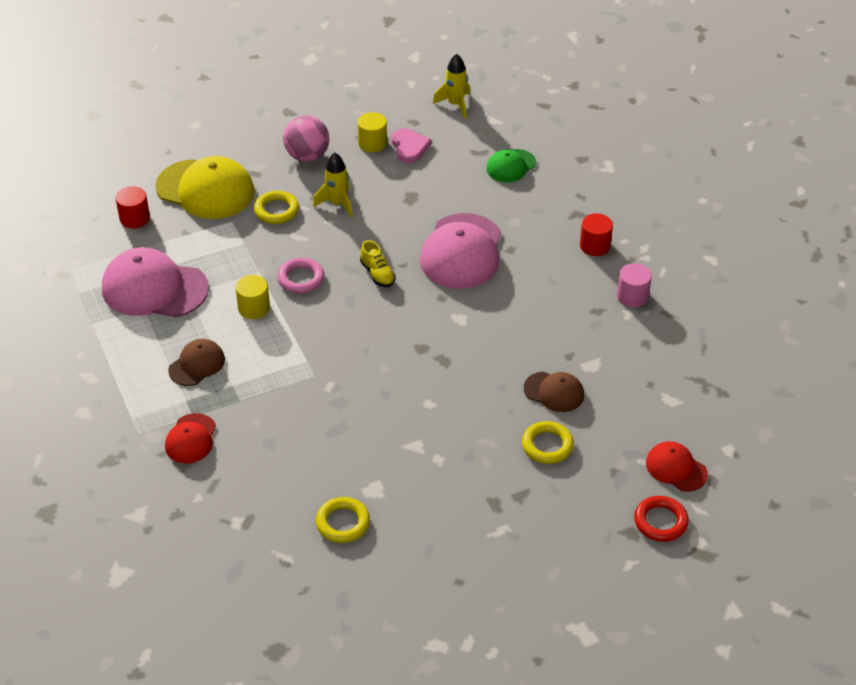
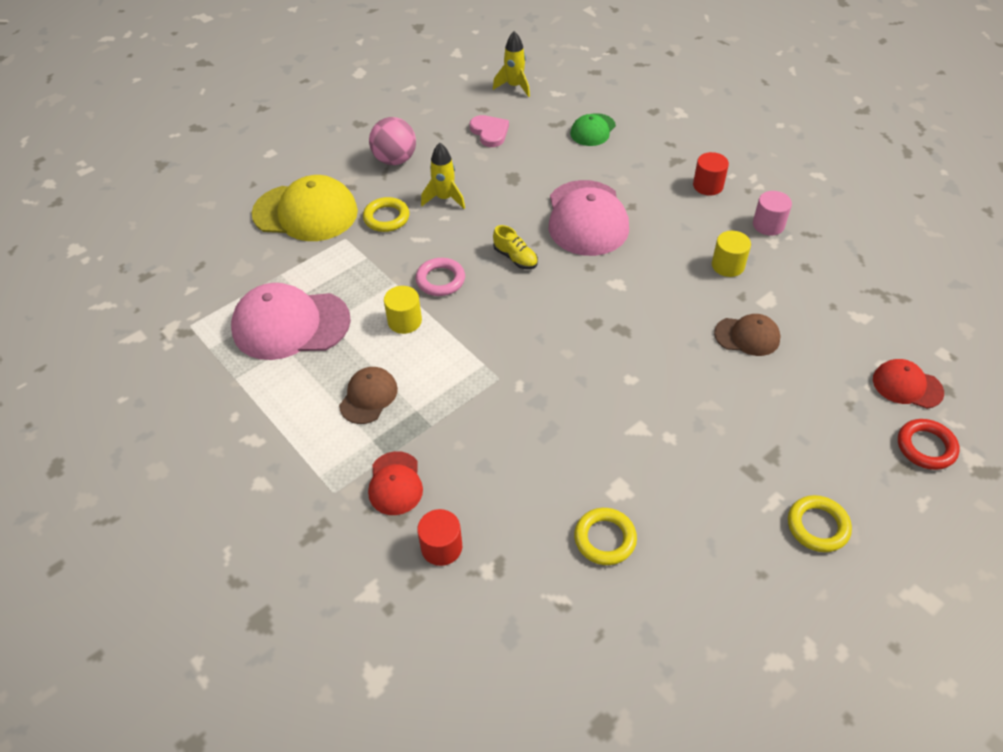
camera: 15 degrees left, 5 degrees up
red cylinder [116,186,150,228] -> red cylinder moved to [417,509,462,566]
yellow cylinder [358,112,387,152] -> yellow cylinder moved to [712,231,751,277]
yellow ring [522,421,574,464] -> yellow ring moved to [788,495,852,552]

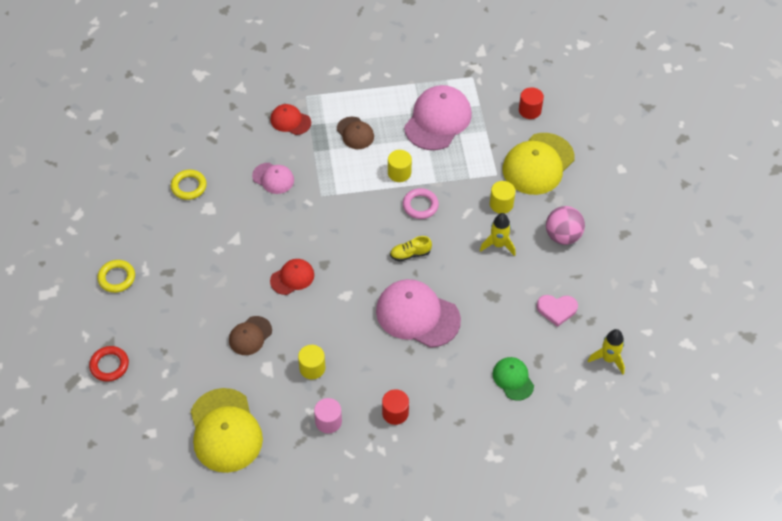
camera: 120 degrees right, 5 degrees up
yellow ring [363,197,409,232] -> yellow cylinder [490,181,516,214]
red cylinder [417,509,462,566] -> red cylinder moved to [519,87,544,119]
red cap [873,359,944,409] -> red cap moved to [270,259,314,295]
none -> yellow cap [190,388,263,473]
none -> pink cap [252,163,294,194]

